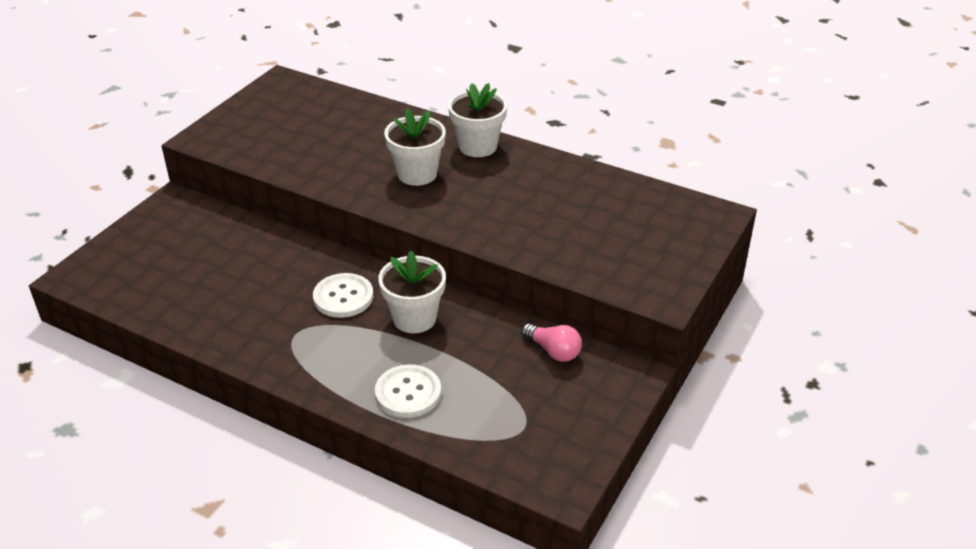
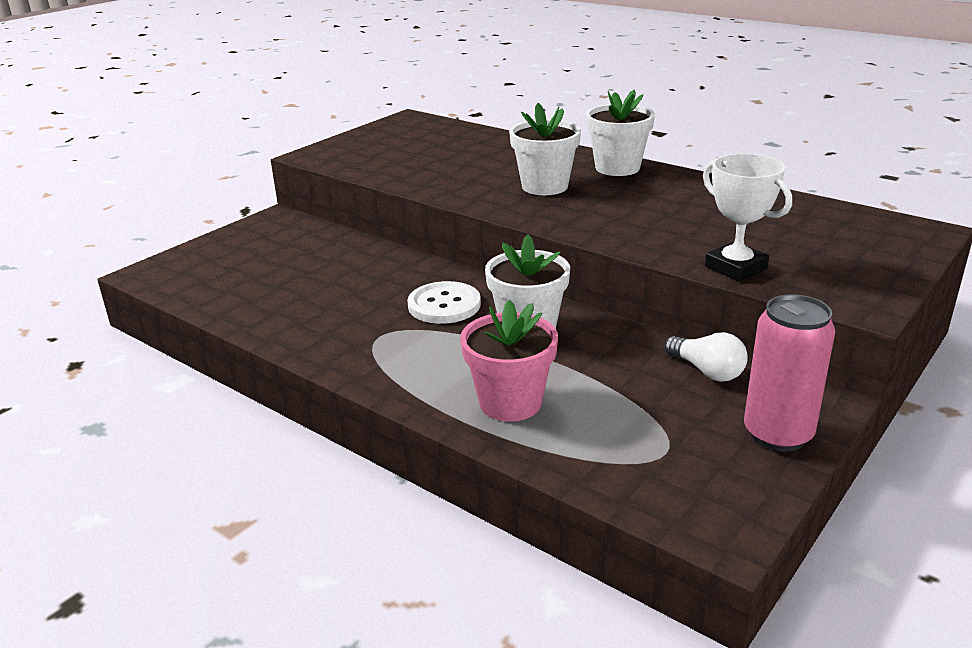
camera: 10 degrees right, 10 degrees down
white button [375,364,441,418] -> pink flower pot [460,300,558,421]
pink light bulb [522,324,582,362] -> white light bulb [665,332,748,382]
none -> white trophy [703,153,792,281]
none -> pink can [744,294,835,451]

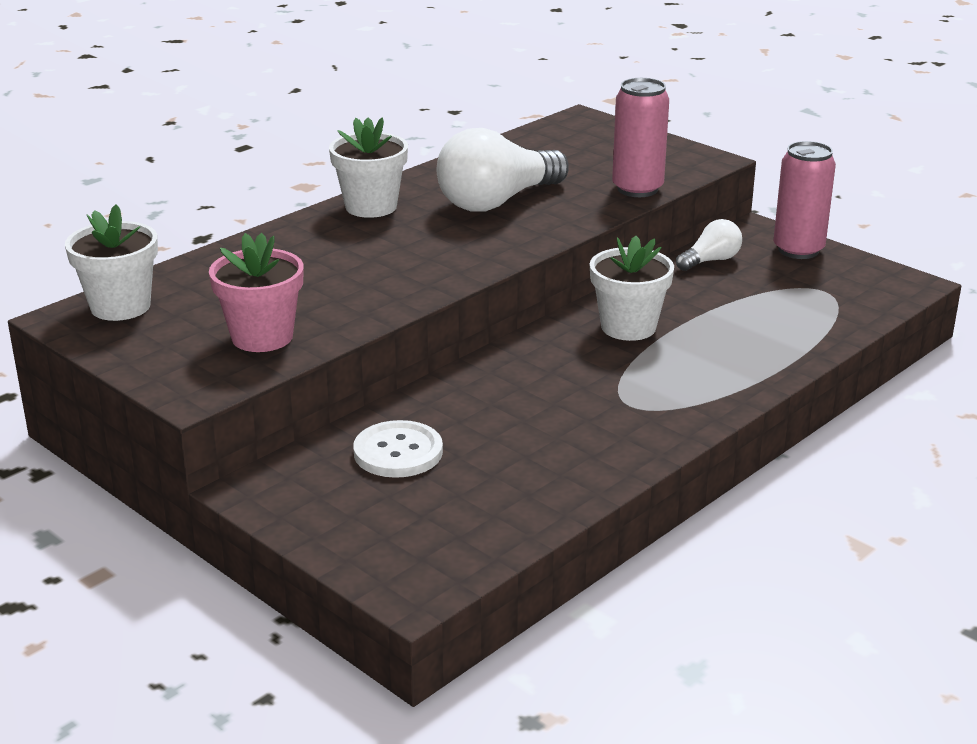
camera: 85 degrees left, 0 degrees up
white button [407,281,481,324] -> white button moved to [353,420,443,478]
pink flower pot [460,300,558,421] -> pink flower pot moved to [209,233,304,352]
white flower pot [509,103,581,195] -> white flower pot moved to [65,204,158,321]
white trophy [703,153,792,281] -> pink can [612,78,669,197]
none -> white light bulb [437,128,569,212]

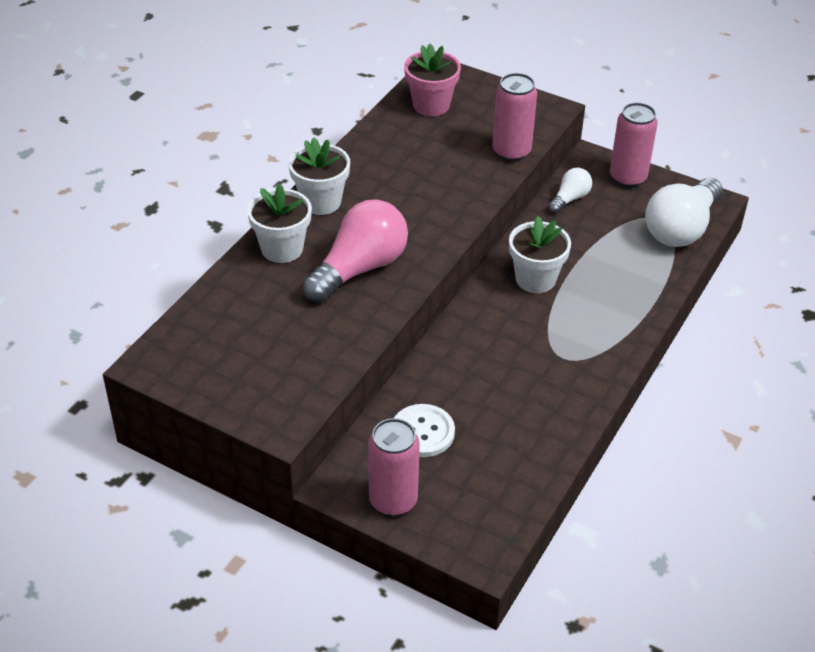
camera: 15 degrees left, 15 degrees up
white flower pot [65,204,158,321] -> white flower pot moved to [247,184,312,263]
pink flower pot [209,233,304,352] -> pink flower pot moved to [404,44,461,116]
white light bulb [437,128,569,212] -> white light bulb moved to [645,178,723,247]
none -> pink light bulb [302,199,408,302]
none -> pink can [368,418,420,516]

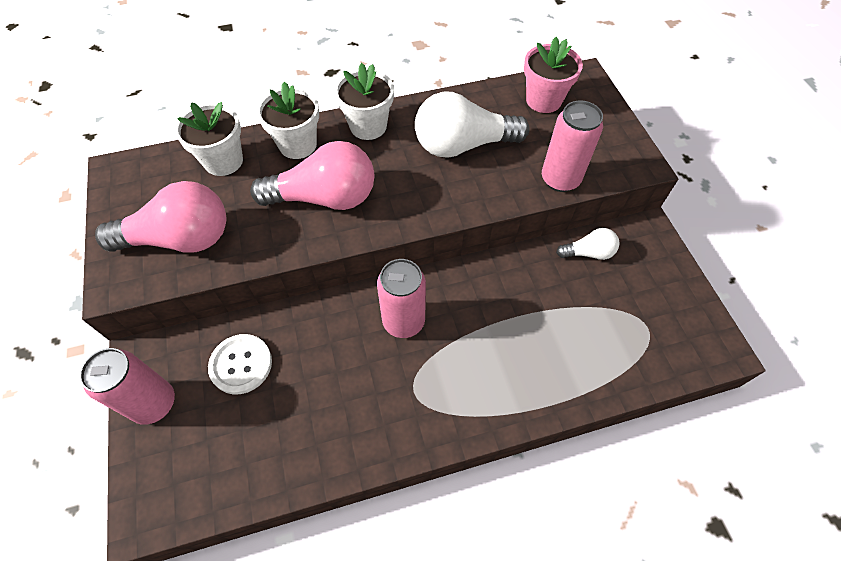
camera: 45 degrees right, 15 degrees up
white flower pot [509,216,571,293] -> white flower pot moved to [175,102,243,176]
pink can [610,103,658,187] -> pink can moved to [377,259,426,338]
white light bulb [645,178,723,247] -> white light bulb moved to [415,92,530,158]
none -> pink light bulb [95,181,226,252]

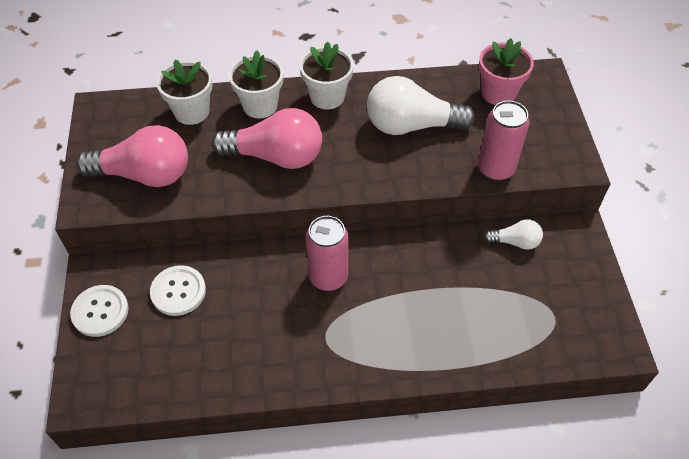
camera: 10 degrees right, 5 degrees down
pink can [79,348,175,425] -> white button [70,285,128,337]

